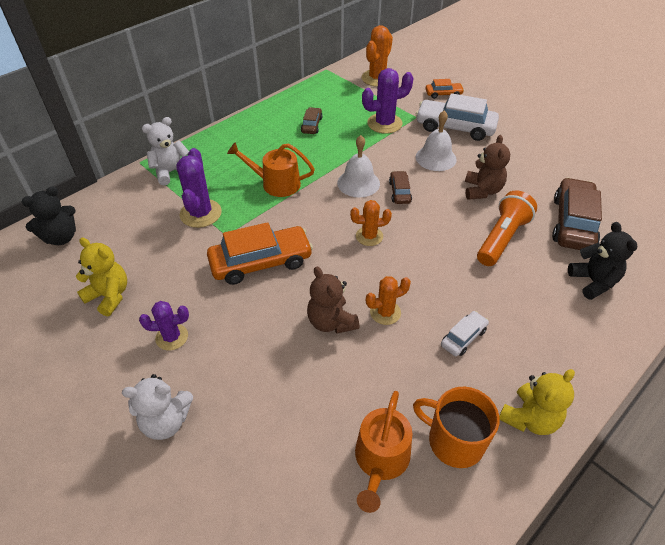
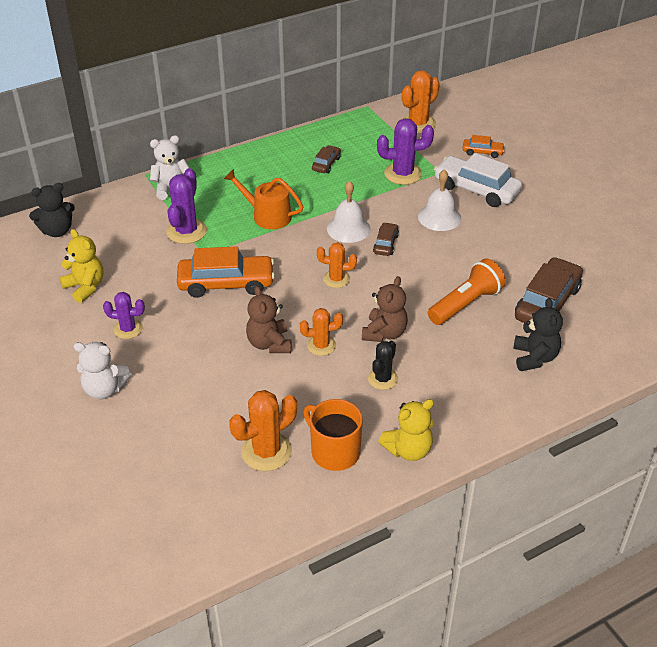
camera: 15 degrees right, 5 degrees down
orange watering can [355,391,413,513] -> orange cactus [229,390,297,471]
white car [441,311,489,356] -> black cactus [368,341,398,390]
brown teddy bear [465,135,510,200] -> brown teddy bear moved to [362,276,408,342]

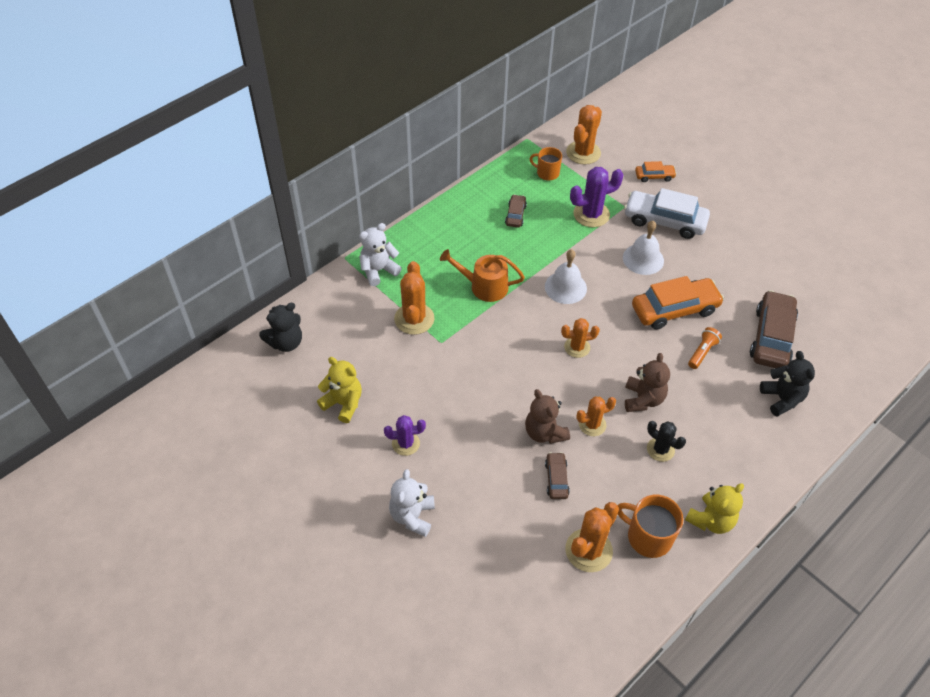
camera: 15 degrees left, 10 degrees up
white teddy bear [73,342,131,399] -> white teddy bear turned 105 degrees clockwise [389,469,435,537]
purple cactus [166,168,207,244] -> orange cactus [394,261,435,335]
orange car [177,246,275,298] -> orange car moved to [632,276,724,330]
black cactus [368,341,398,390] -> black cactus turned 60 degrees counterclockwise [647,421,686,462]
brown car [373,222,399,256] -> brown car moved to [545,452,570,499]
orange flashlight [428,258,506,325] -> orange flashlight [688,327,722,369], size x0.57
none -> orange mug [530,147,562,181]

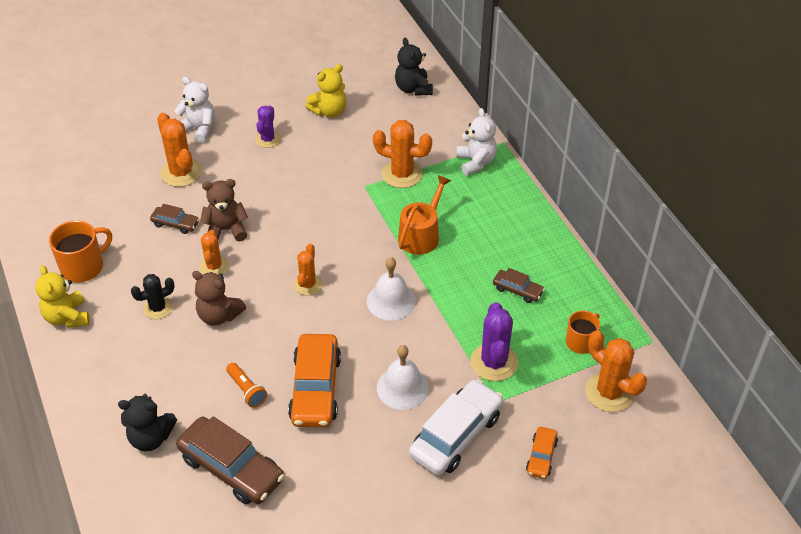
camera: 110 degrees right, 5 degrees down
orange cactus [565,502,619,572] -> orange cactus moved to [157,113,202,187]

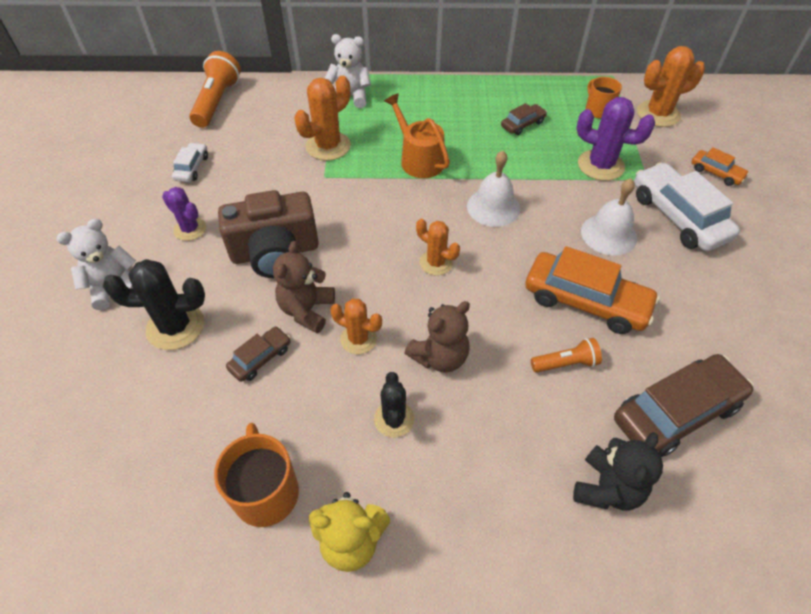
camera: 65 degrees left, 5 degrees up
orange cactus [157,113,202,187] -> black cactus [103,259,205,350]
yellow teddy bear [305,64,346,117] -> white car [172,143,208,182]
black teddy bear [395,38,433,96] -> orange flashlight [189,51,241,128]
none -> brown camera [218,190,319,278]

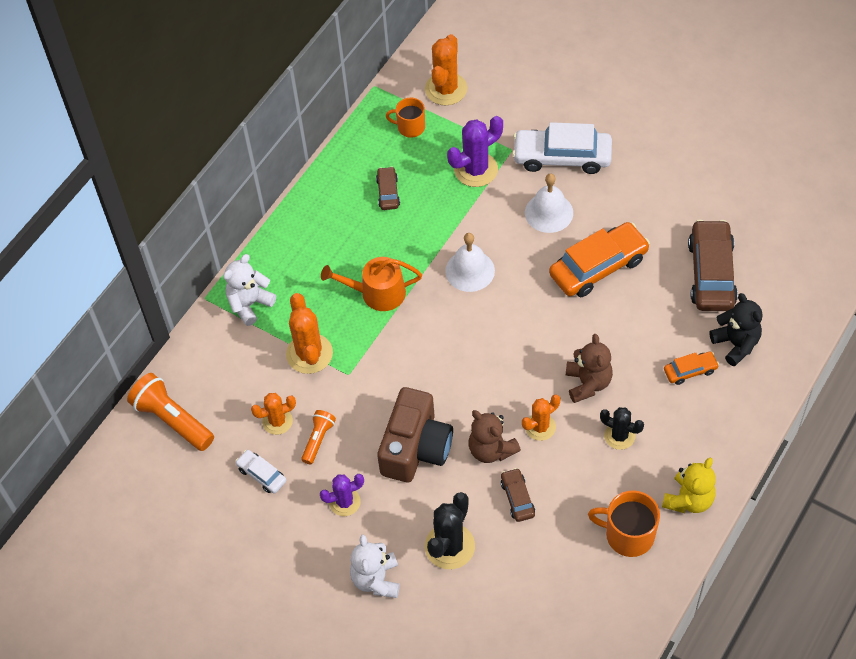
camera: 55 degrees left, 5 degrees up
orange cactus [416,219,460,275] -> orange cactus moved to [251,393,296,435]
orange flashlight [531,338,602,373] -> orange flashlight moved to [301,410,336,465]
orange car [691,147,749,186] -> orange car moved to [664,351,719,385]

